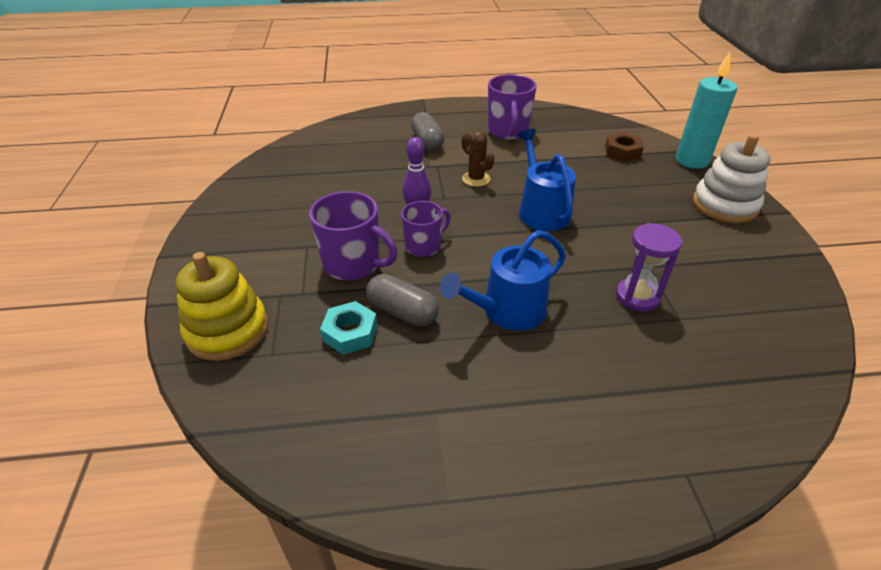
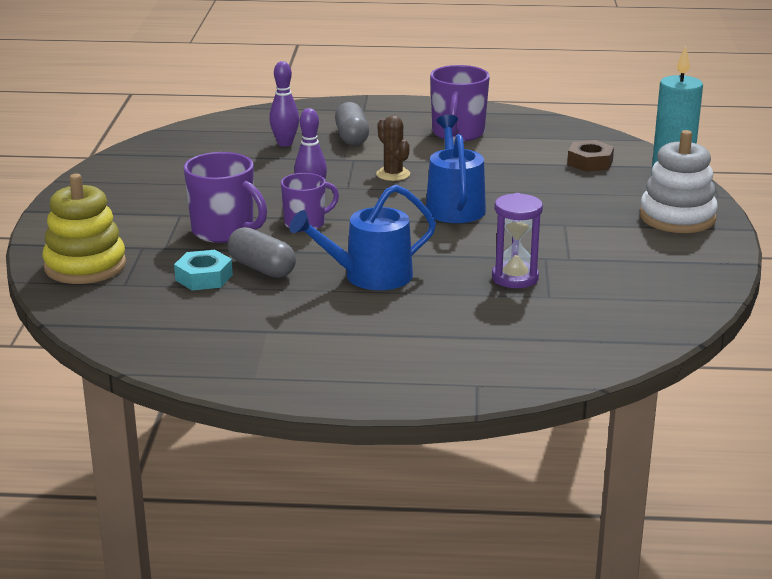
camera: 10 degrees right, 15 degrees down
none -> purple bowling pin [269,61,299,147]

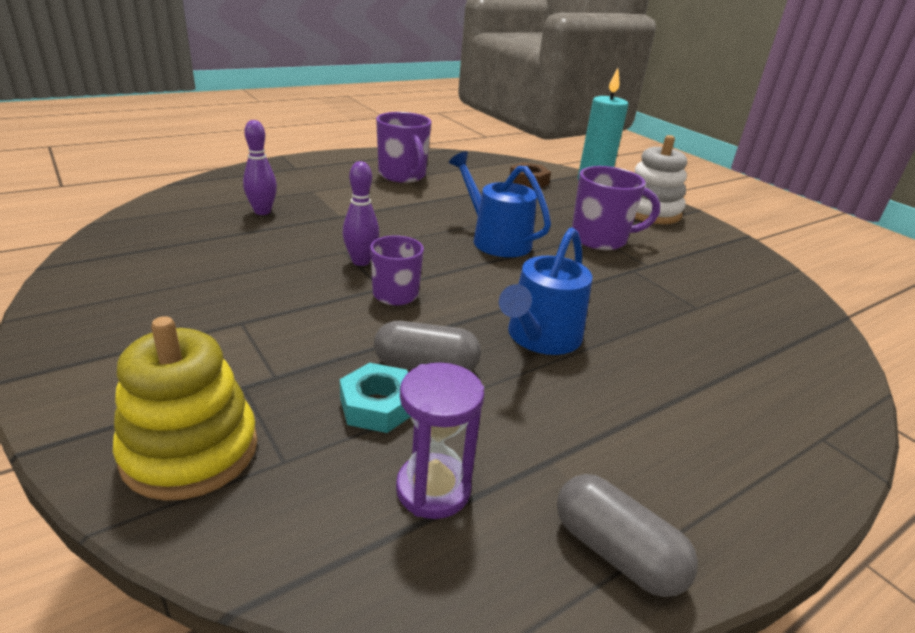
camera: 40 degrees left, 5 degrees up
purple mug [184,152,267,243] -> purple mug moved to [572,166,660,250]
grey capsule [335,102,369,146] -> grey capsule moved to [557,474,698,597]
brown cactus [376,115,410,181] -> none
purple hourglass [492,193,543,288] -> purple hourglass moved to [396,363,484,519]

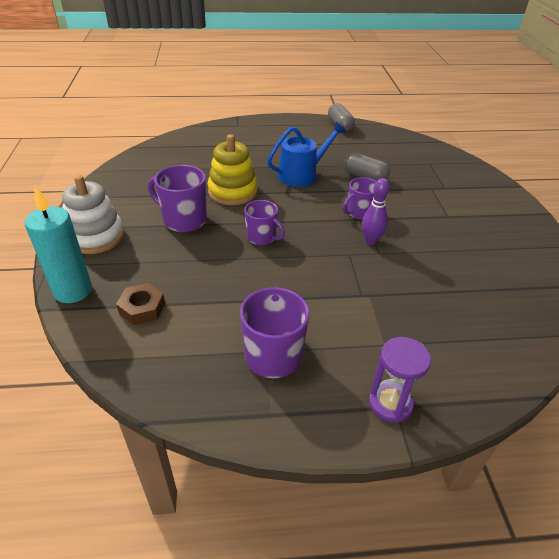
camera: 150 degrees left, 10 degrees up
yellow stacking toy [113,316,257,501] -> yellow stacking toy moved to [208,134,258,205]
purple bowling pin [243,120,277,215] -> none
turquoise nut [340,363,411,433] -> none
purple hourglass [396,363,484,519] -> purple hourglass moved to [369,337,431,423]
blue watering can [449,151,551,257] -> purple mug [244,200,285,245]

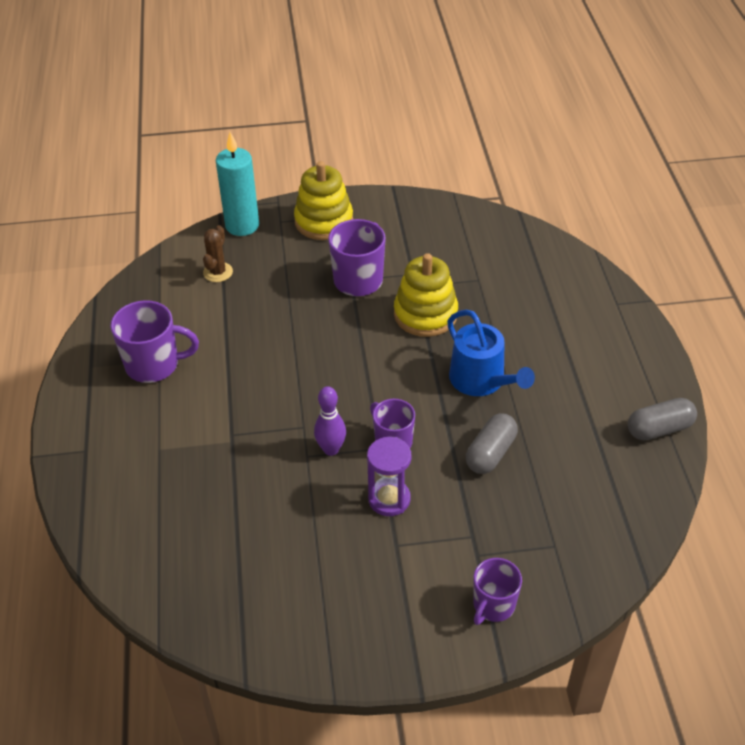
camera: 90 degrees right, 5 degrees up
white stacking toy [62,175,124,254] -> yellow stacking toy [294,161,353,240]
brown nut [116,283,165,325] -> brown cactus [203,225,233,282]
purple mug [244,200,285,245] -> purple mug moved to [473,558,522,625]
purple hourglass [369,337,431,423] -> purple hourglass moved to [367,437,411,516]

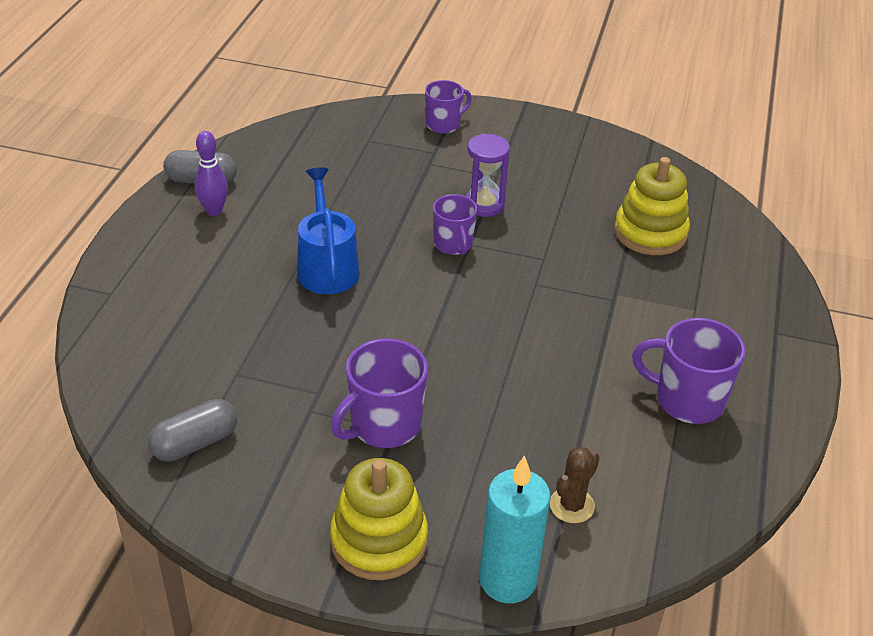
camera: 160 degrees left, 5 degrees down
purple bowling pin [314,386,346,456] -> purple bowling pin moved to [195,131,228,216]
yellow stacking toy [394,253,458,337] -> yellow stacking toy moved to [614,157,690,255]
grey capsule [466,413,518,474] -> grey capsule moved to [148,399,237,461]

